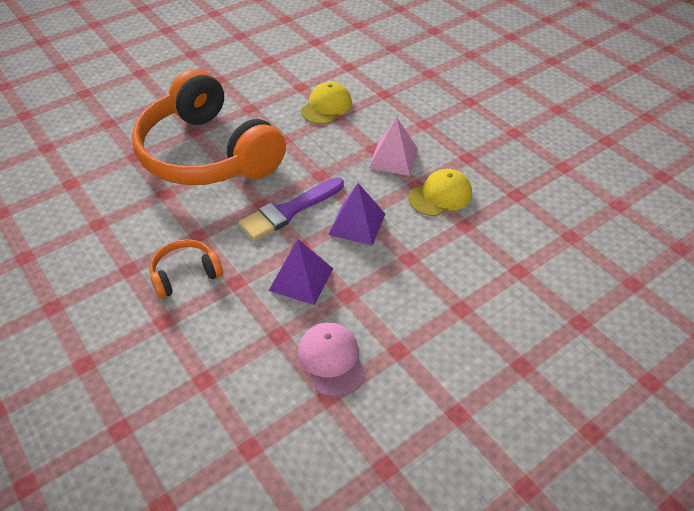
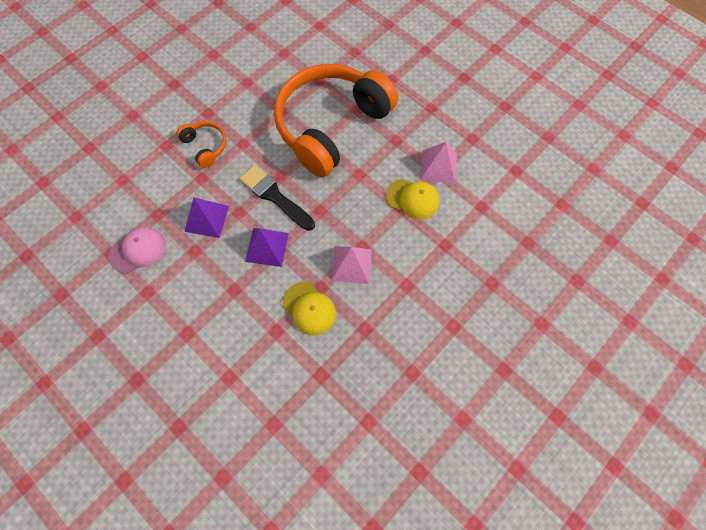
camera: 80 degrees right, 20 degrees up
purple brush [239,177,344,241] -> black brush [239,165,315,231]
none -> pink pyramid [420,142,457,184]

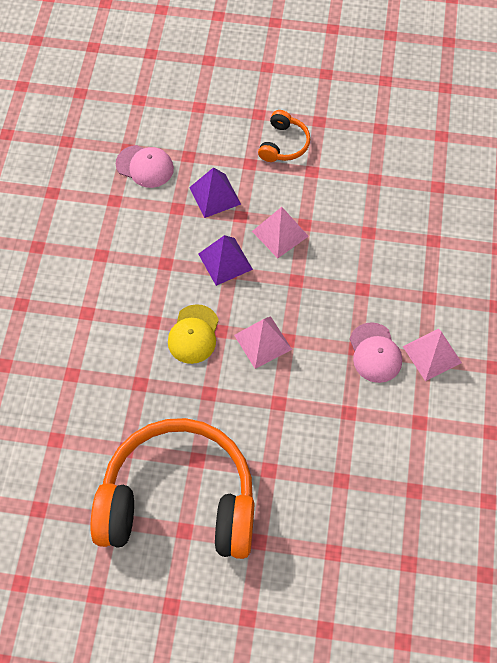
camera: 55 degrees right, 5 degrees down
black brush [239,165,315,231] -> pink pyramid [252,207,309,258]
orange headphones [274,64,398,177] -> orange headphones moved to [90,418,254,559]
yellow cap [386,179,440,219] -> pink cap [350,322,402,383]

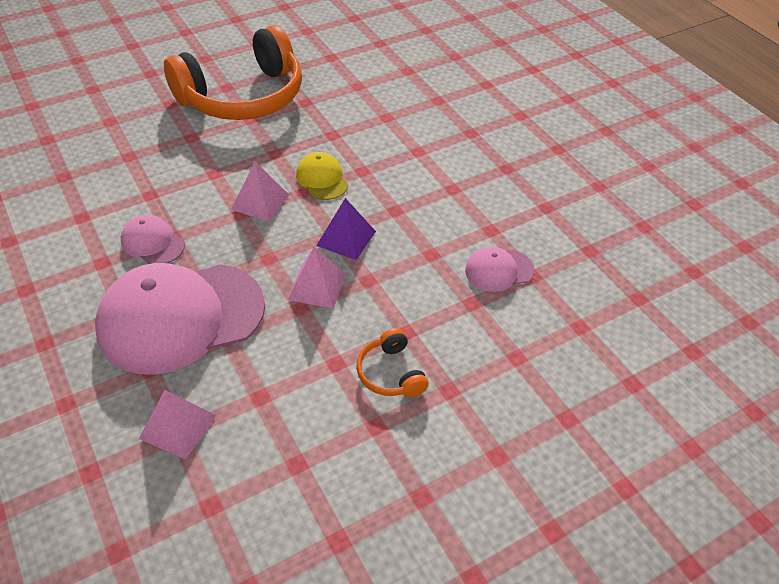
camera: 140 degrees right, 15 degrees down
purple pyramid [189,167,241,218] -> none
pink pyramid [402,329,462,381] -> pink pyramid moved to [139,390,216,460]
none -> pink cap [95,263,265,375]

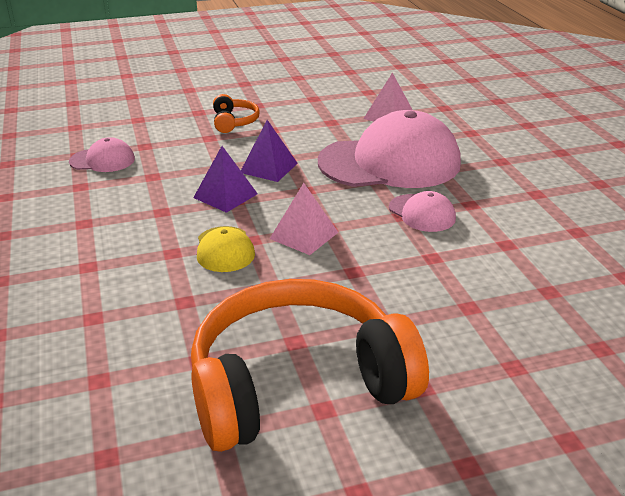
camera: 165 degrees left, 15 degrees down
pink pyramid [288,247,346,309] -> purple pyramid [241,120,298,182]

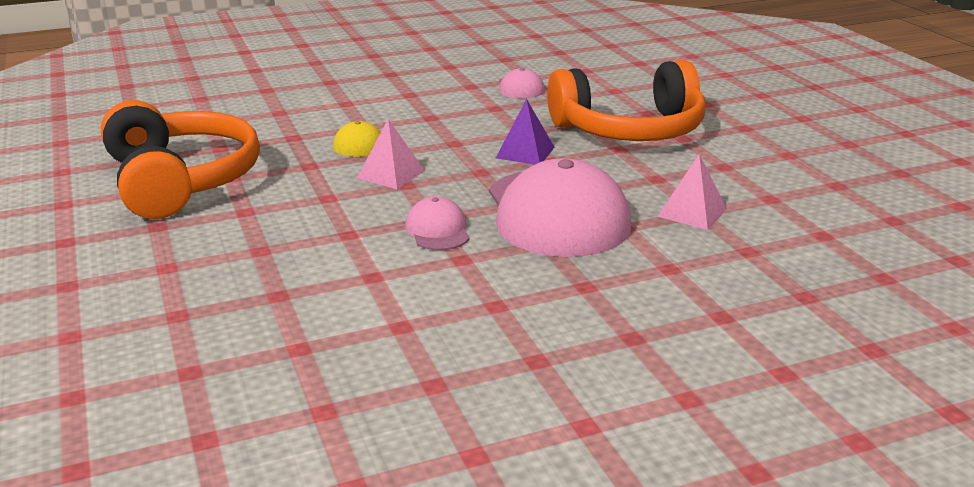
camera: 85 degrees right, 5 degrees down
purple pyramid [193,146,258,213] -> none
orange headphones [213,94,260,133] -> orange headphones [547,60,706,141], size x2.44
pink cap [389,191,456,232] -> pink cap turned 120 degrees clockwise [405,196,469,250]

